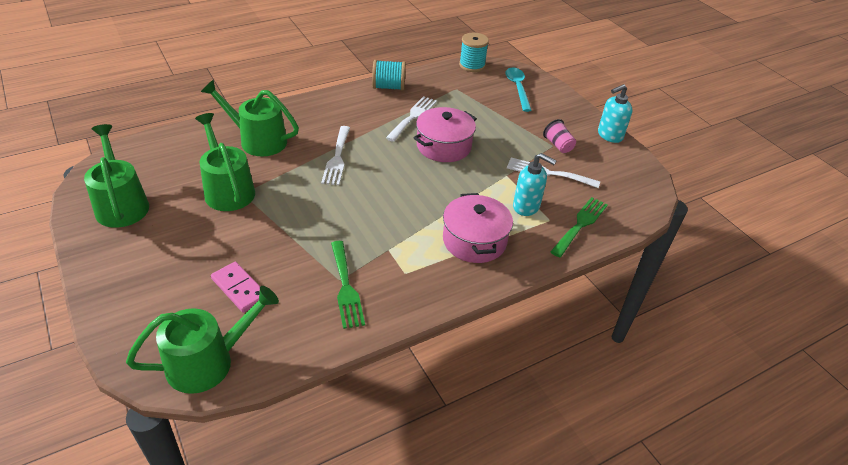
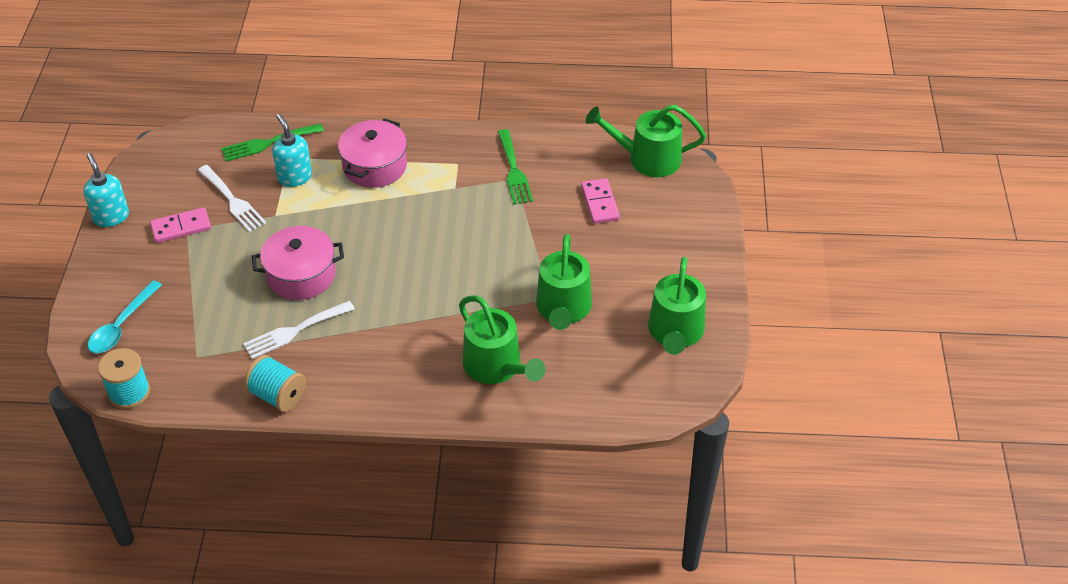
camera: 145 degrees left, 5 degrees up
white fork [321,126,350,185] -> none
green fork [331,241,365,329] -> green fork turned 150 degrees clockwise [498,129,533,205]
pink cup [543,119,576,153] -> pink domino [150,207,211,243]
turquoise soap dispenser [598,84,633,143] -> turquoise soap dispenser turned 120 degrees counterclockwise [83,153,129,227]

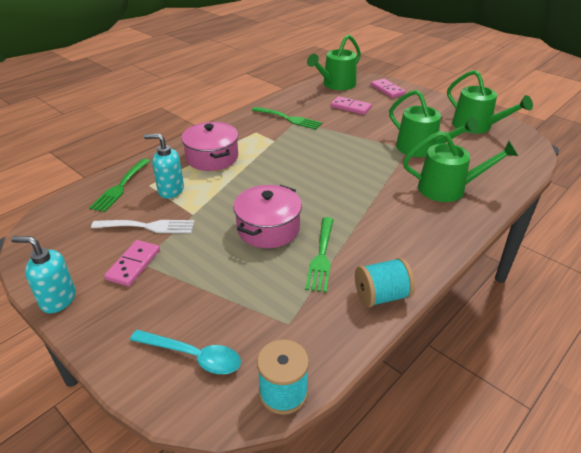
camera: 50 degrees left, 10 degrees down
turquoise spoon [88,280,162,353] -> turquoise spoon turned 45 degrees counterclockwise [130,330,241,374]
white fork [243,301,355,359] -> green fork [305,217,334,293]
none -> pink domino [371,78,406,98]

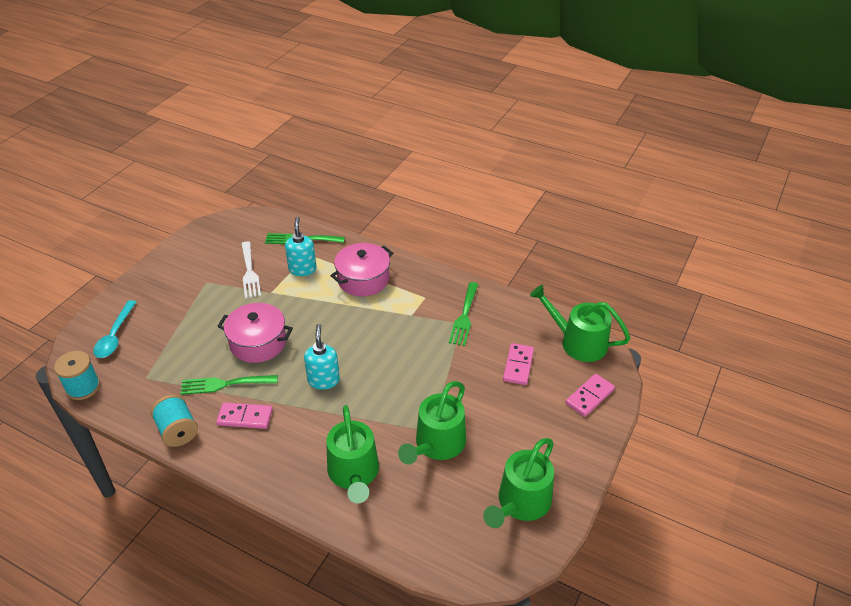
camera: 75 degrees right, 5 degrees up
turquoise soap dispenser [11,236,76,313] -> turquoise soap dispenser moved to [304,324,340,390]
pink domino [104,240,160,286] -> pink domino moved to [216,402,273,429]

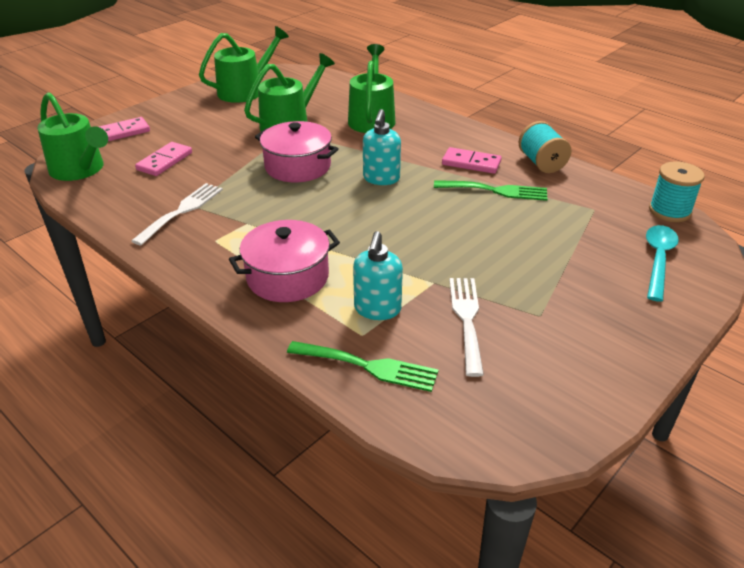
camera: 165 degrees left, 5 degrees down
pink pot [217,303,293,363] -> pink pot moved to [255,121,339,182]
green fork [449,282,479,346] -> white fork [132,183,223,246]

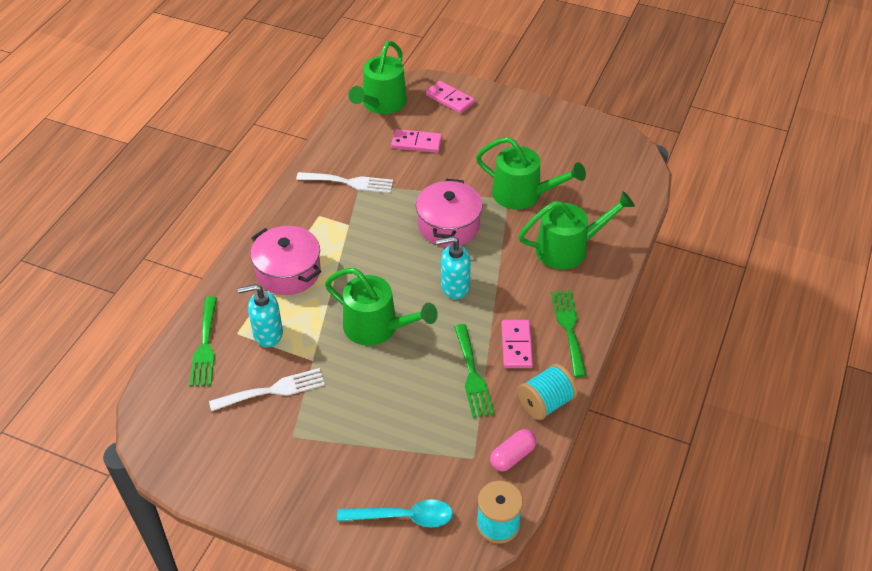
camera: 70 degrees right, 10 degrees up
green watering can [199,26,289,103] -> green watering can moved to [325,268,438,346]
none -> pink capsule [490,429,536,472]
none -> green fork [551,290,587,378]

